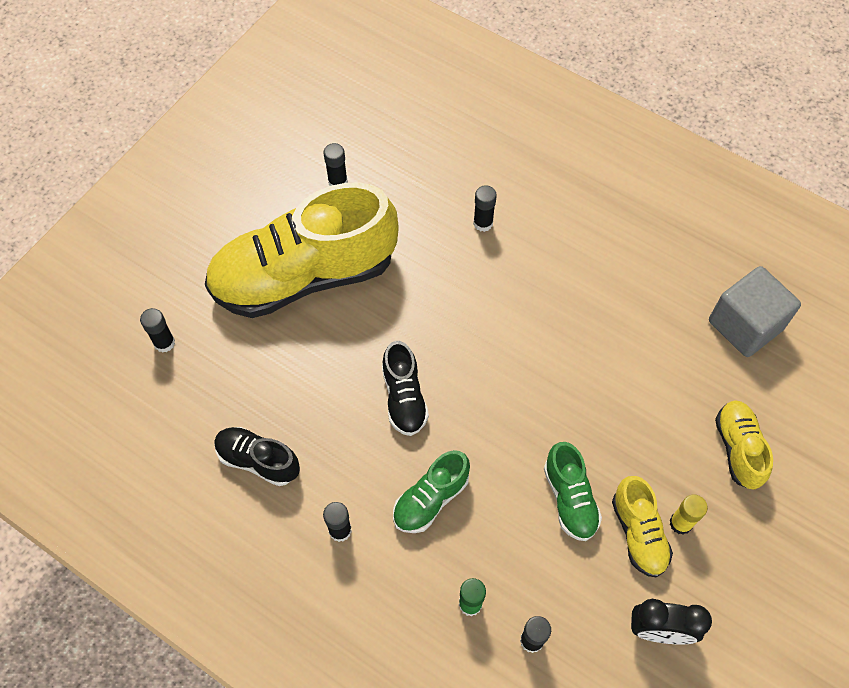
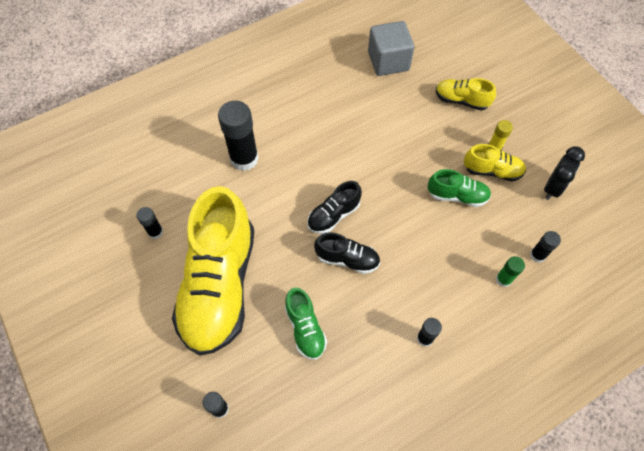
camera: 65 degrees left, 0 degrees up
black shoe [214,427,300,486] -> black shoe moved to [307,181,362,234]
green shoe [393,450,470,533] -> green shoe moved to [285,288,327,360]
black glue stick [473,185,497,232] -> black glue stick [218,101,259,171], size x1.98

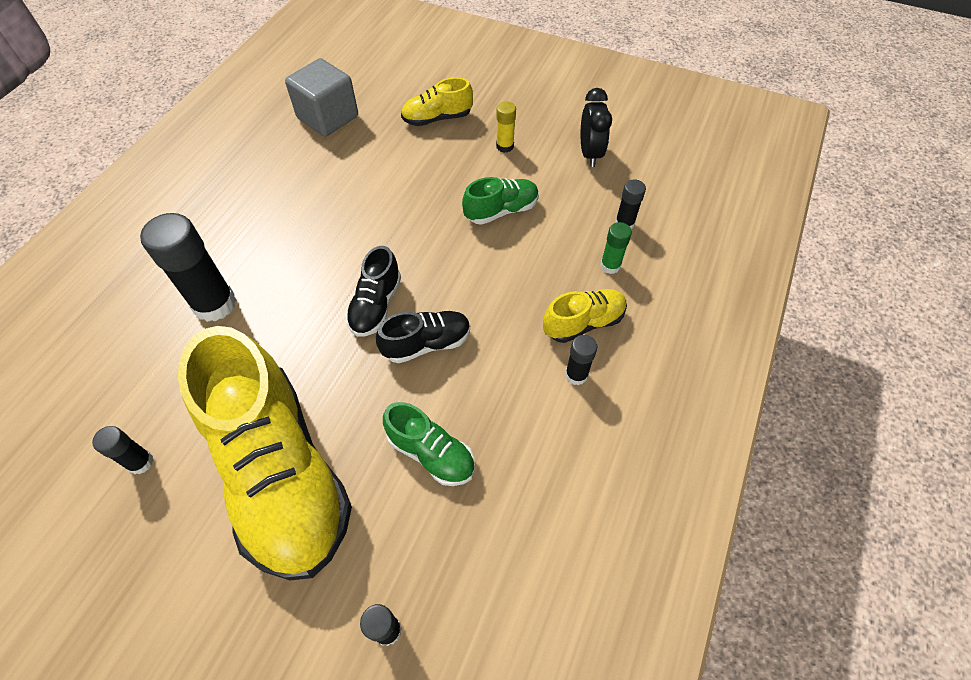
camera: 35 degrees left, 5 degrees down
yellow shoe [464,144,526,182] -> yellow shoe moved to [543,289,627,343]

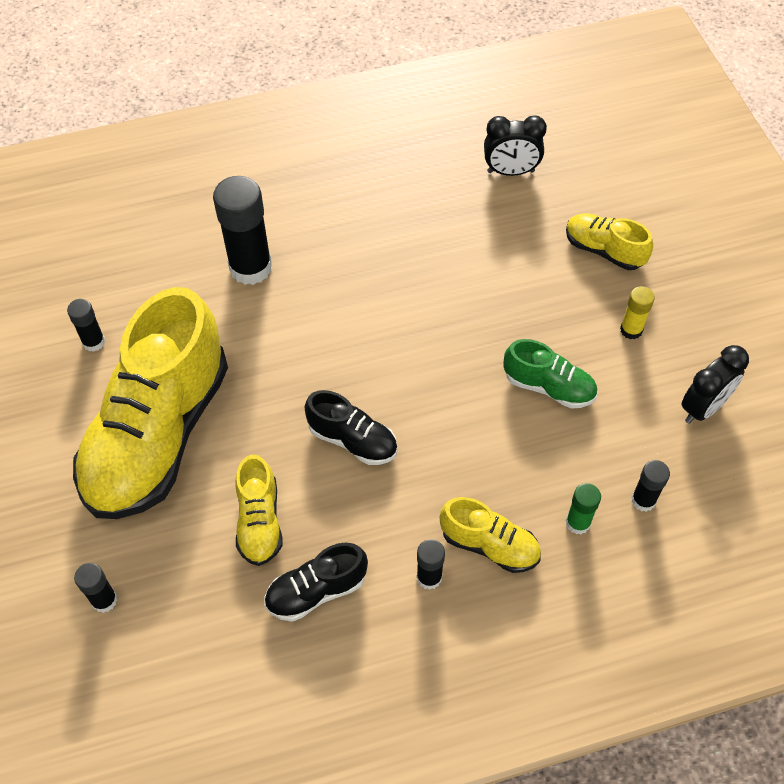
camera: 50 degrees right, 0 degrees up
grey cube [285,58,358,137] -> black clock [484,115,547,176]
black shoe [345,246,401,337] -> black shoe moved to [264,542,368,622]
green shoe [383,402,475,486] -> yellow shoe [235,455,282,566]

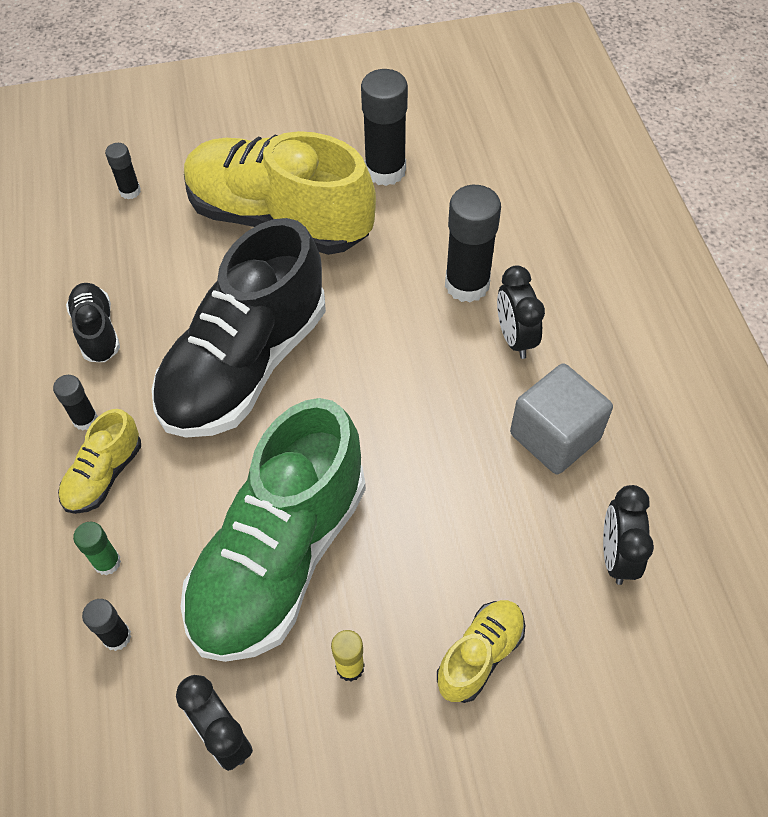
camera: 95 degrees right, 0 degrees up
black glue stick [67,299,105,352] -> black glue stick [361,69,408,186], size x1.98
yellow shoe [235,455,282,566] -> none
black shoe [305,390,397,465] -> black shoe [152,218,326,438], size x2.25
green shoe [504,339,597,409] -> green shoe [180,398,366,662], size x2.25
none -> black clock [497,265,545,359]
none -> grey cube [510,363,613,474]

